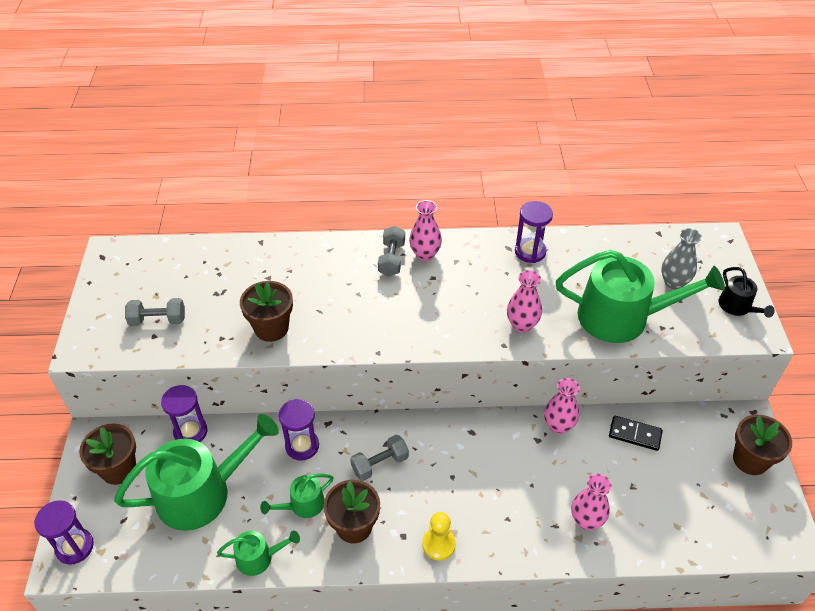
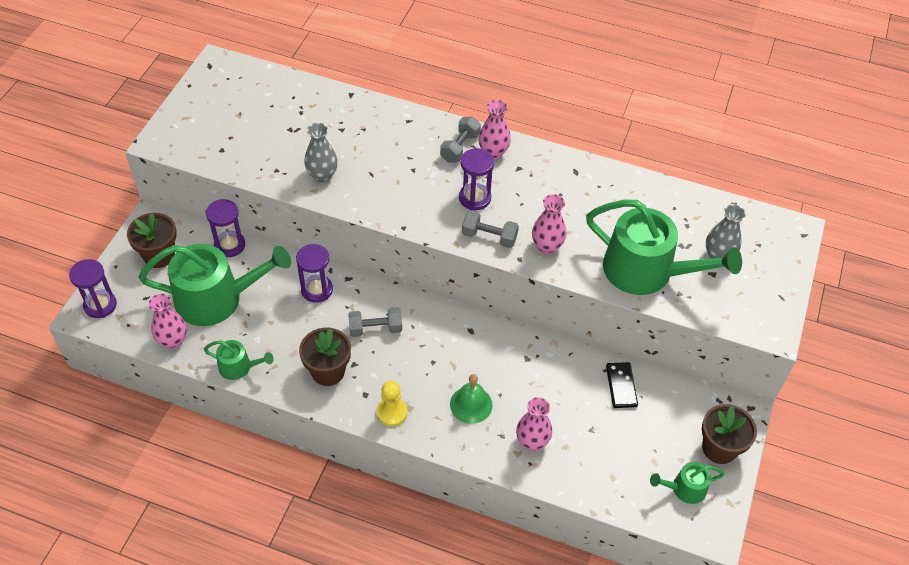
camera: 20 degrees right, 5 degrees up
grey dumbbell [125,298,185,326] -> grey dumbbell moved to [462,210,519,248]
brown flower pot [240,281,293,342] -> grey vase [304,123,338,183]
green watering can [260,474,334,518] -> green watering can moved to [650,462,724,504]
purple hourglass [515,201,553,263] -> purple hourglass moved to [459,148,494,210]
pink vase [544,378,580,434] -> pink vase moved to [149,294,187,349]
black domino [609,416,663,451] -> black domino turned 45 degrees clockwise [606,362,638,408]
black watering can [719,267,775,318] -> none
none -> green bell [450,374,493,424]

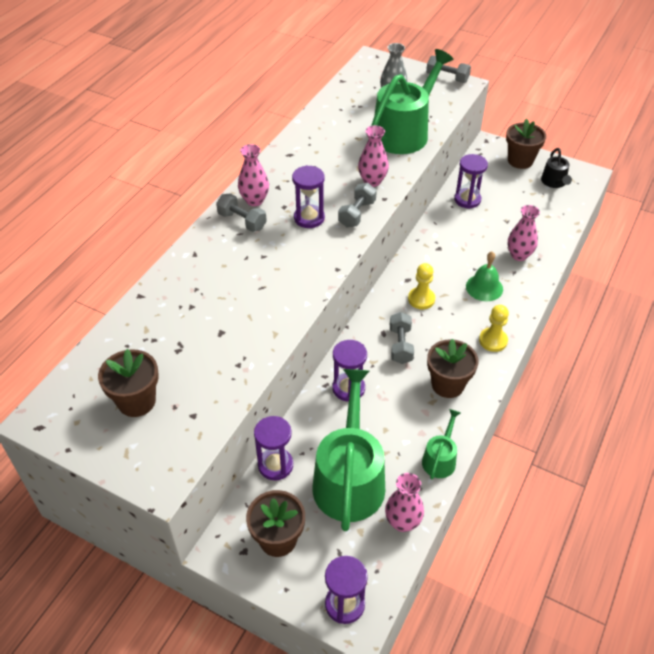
camera: 80 degrees left, 5 degrees down
grey vase [304,123,338,183] -> none
black domino [606,362,638,408] -> purple hourglass [454,154,488,209]
green watering can [650,462,724,504] -> black watering can [541,148,572,188]
none -> brown flower pot [98,349,159,417]
none -> yellow pawn [408,263,435,309]
none -> grey dumbbell [426,56,471,83]

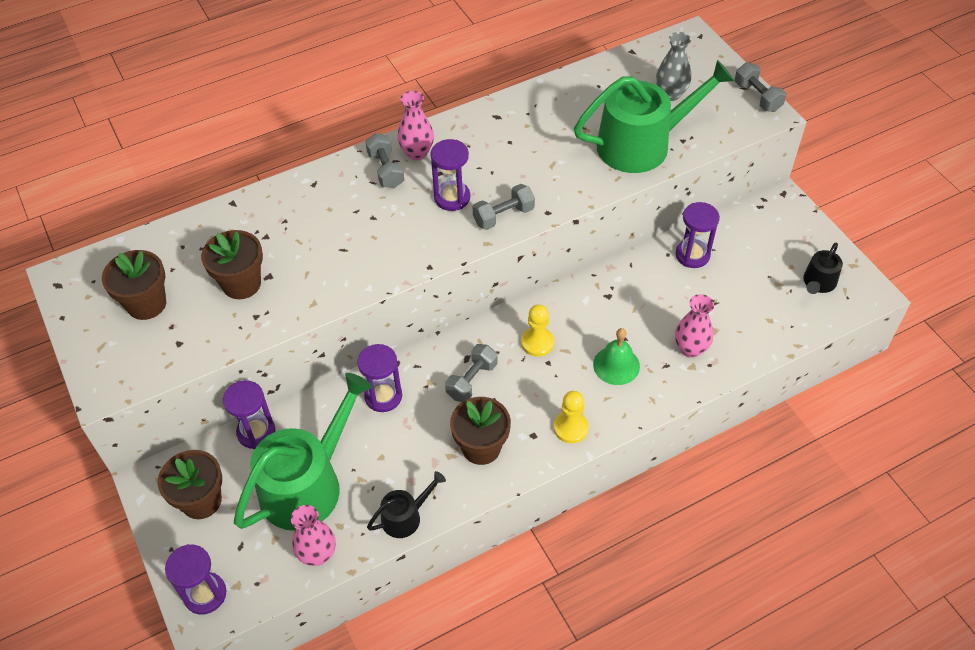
camera: 35 degrees right, 5 degrees up
pink vase [358,125,389,187] -> none
green watering can [422,409,461,479] -> black watering can [367,471,446,538]
brown flower pot [506,119,546,169] -> brown flower pot moved to [201,230,263,299]

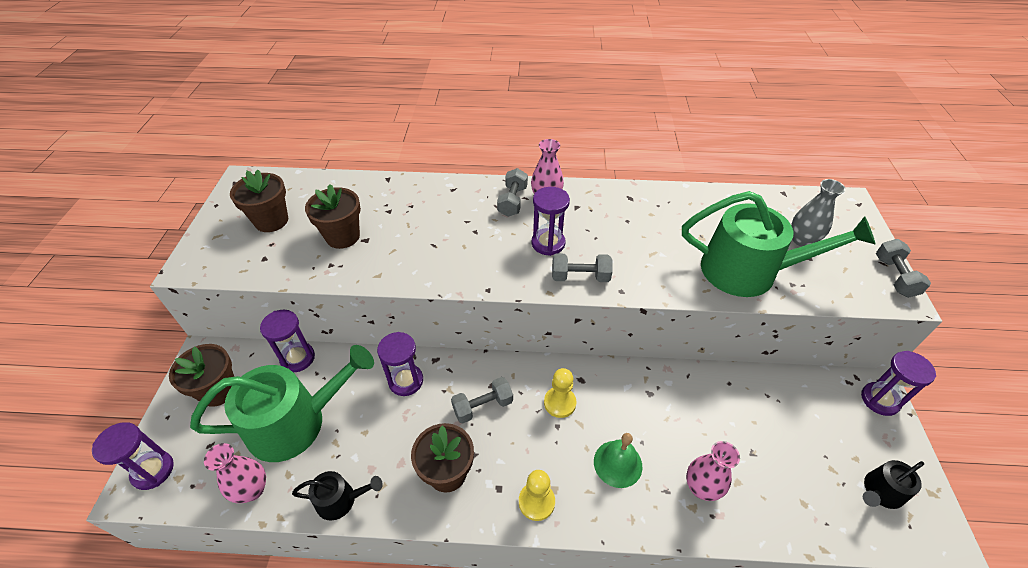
camera: 30 degrees right, 5 degrees down
purple hourglass [675,202,720,268] -> purple hourglass moved to [861,351,936,416]

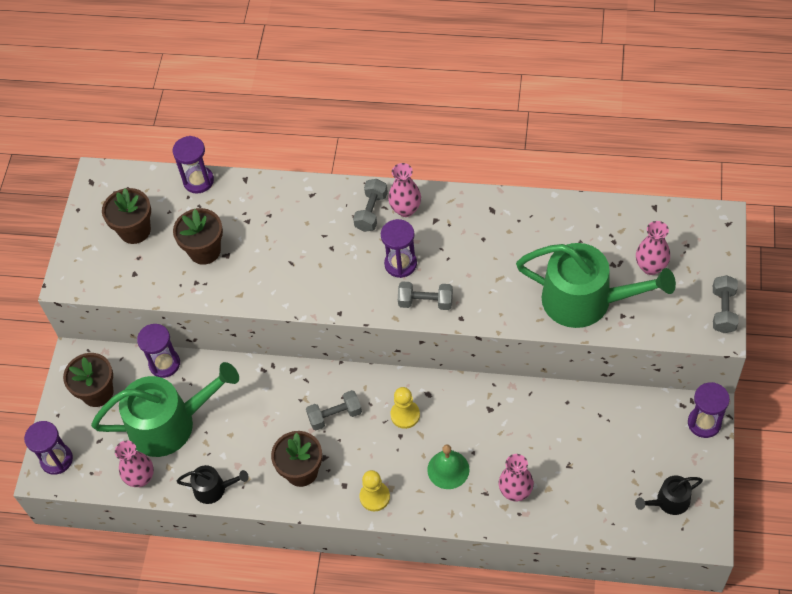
camera: 10 degrees right, 10 degrees up
purple hourglass [377,332,423,396] -> purple hourglass moved to [173,136,214,194]
grey vase [791,179,846,247] -> pink vase [636,221,670,275]

